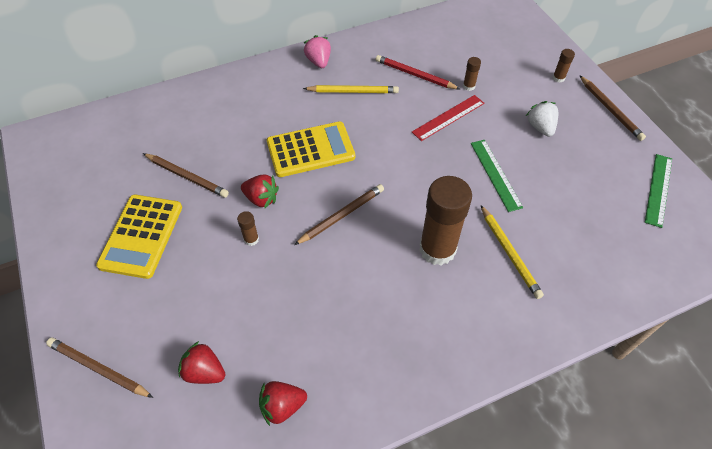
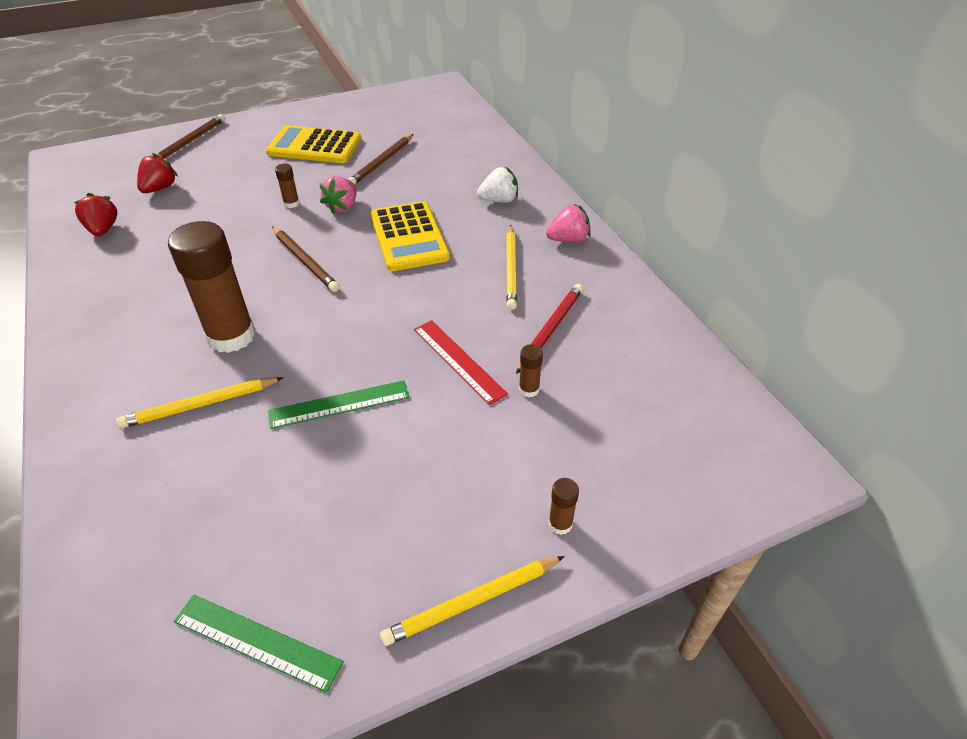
camera: 90 degrees right, 10 degrees down
red strawberry [241,175,279,209] -> pink strawberry [319,176,357,214]
white strawberry [526,101,559,137] -> white strawberry moved to [477,167,518,203]
brown pencil [579,75,646,141] -> yellow pencil [380,556,565,646]

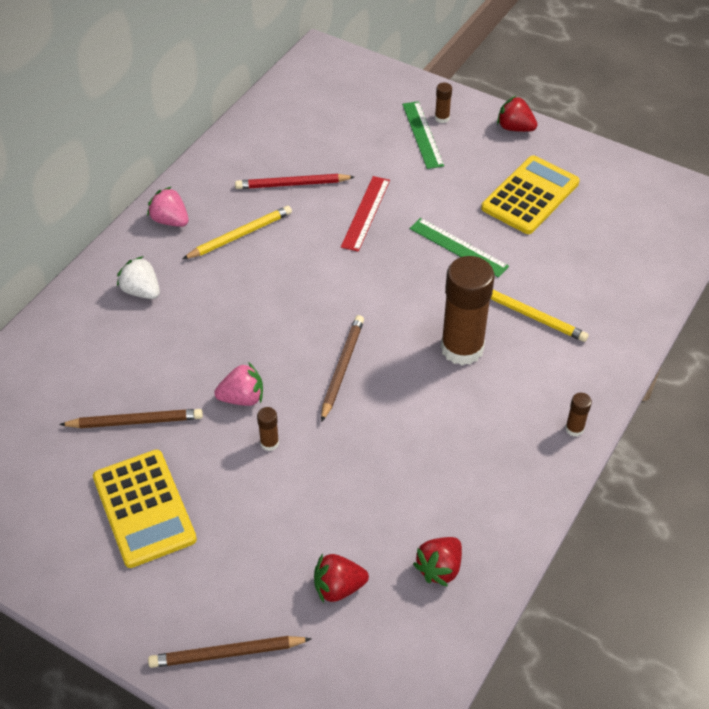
camera: 125 degrees left, 5 degrees up
green ruler [174,595,344,693] -> green ruler moved to [402,101,444,169]
yellow calculator [370,201,450,271] -> yellow calculator moved to [481,155,580,234]
yellow pencil [380,556,565,646] -> red strawberry [497,95,538,132]
brown glue stick [519,344,543,397] -> brown glue stick moved to [565,393,592,437]

